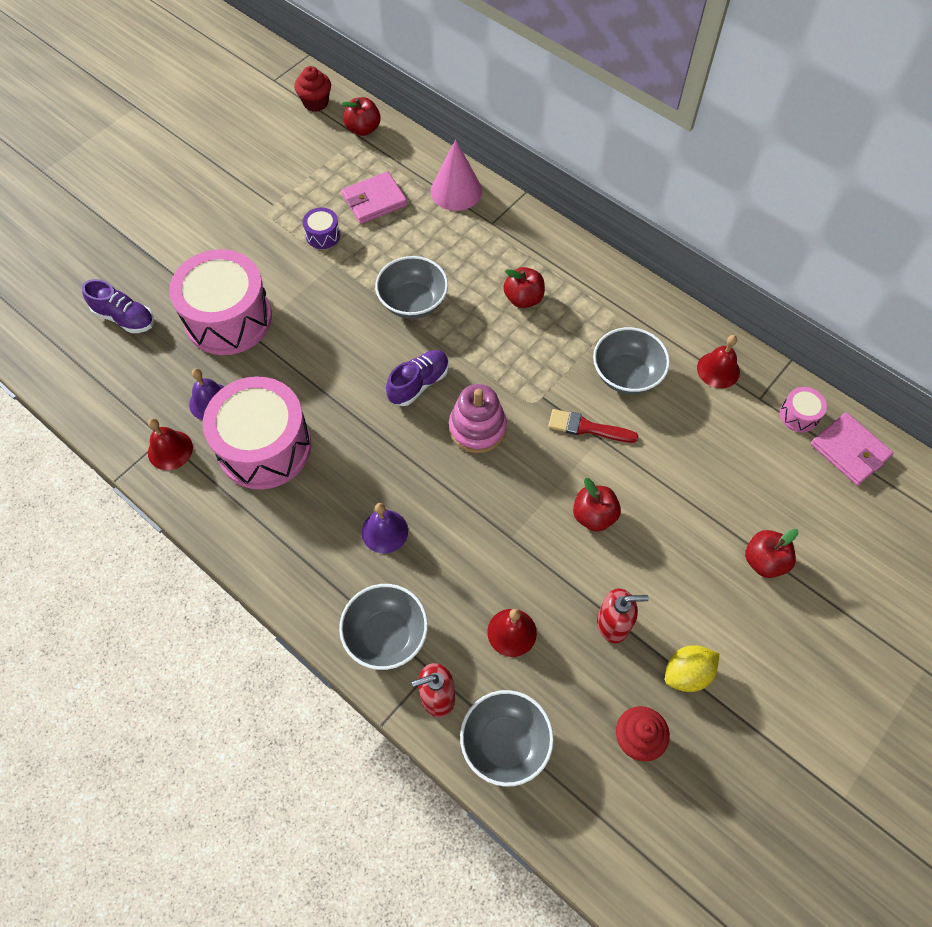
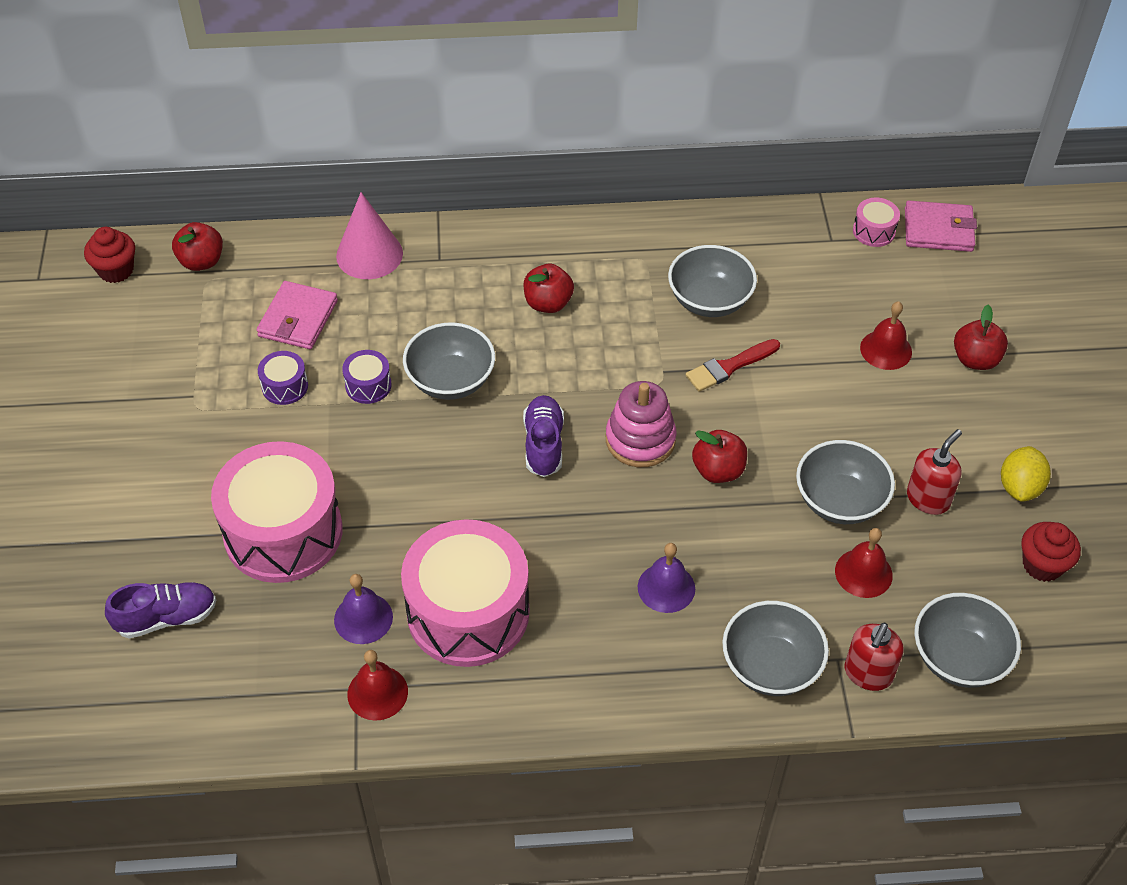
camera: 45 degrees left, 10 degrees down
red apple [573,478,621,532] -> red apple moved to [692,430,747,483]
red bell [697,335,740,388] -> red bell moved to [860,301,912,370]
none -> purple drum [342,350,392,404]
none -> grey bowl [796,440,895,524]

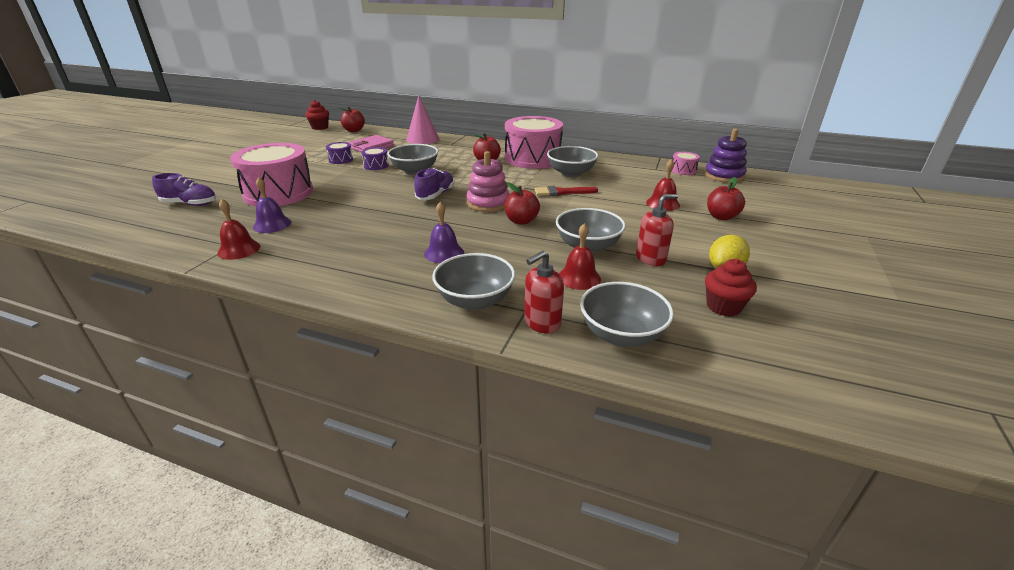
camera: 25 degrees right, 20 degrees down
pink drum [401,519,529,667] -> pink drum moved to [505,116,563,169]
pink wallet [905,201,977,252] -> purple stacking toy [704,129,747,183]

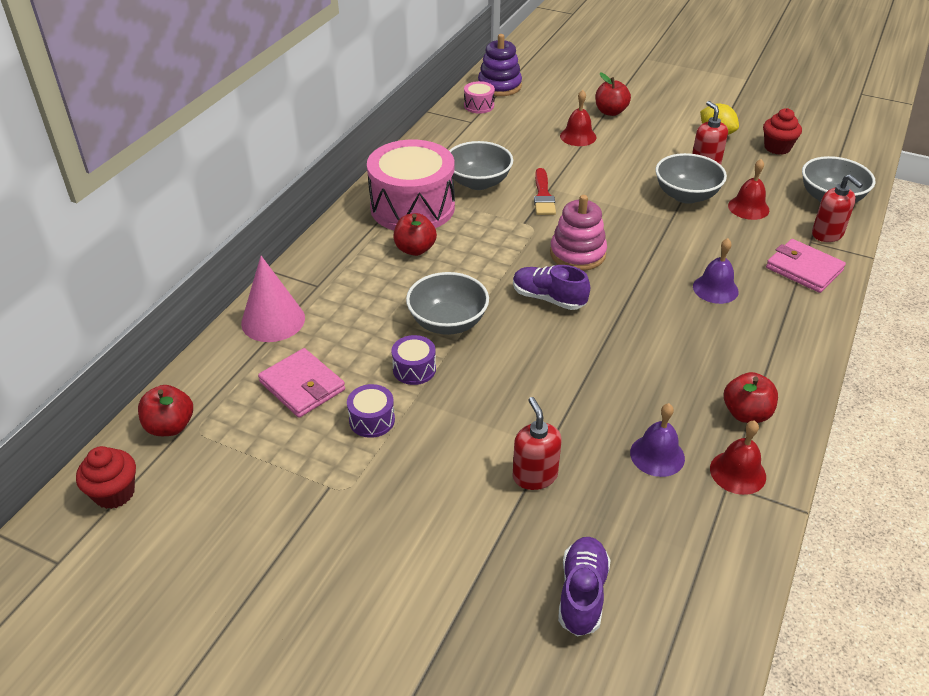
camera: 85 degrees left, 10 degrees up
pink drum [230,143,314,206] -> red soap dispenser [512,397,562,490]
grey bowl [432,253,515,310] -> pink wallet [766,239,846,293]
red apple [505,182,540,225] -> red apple moved to [724,372,778,423]

